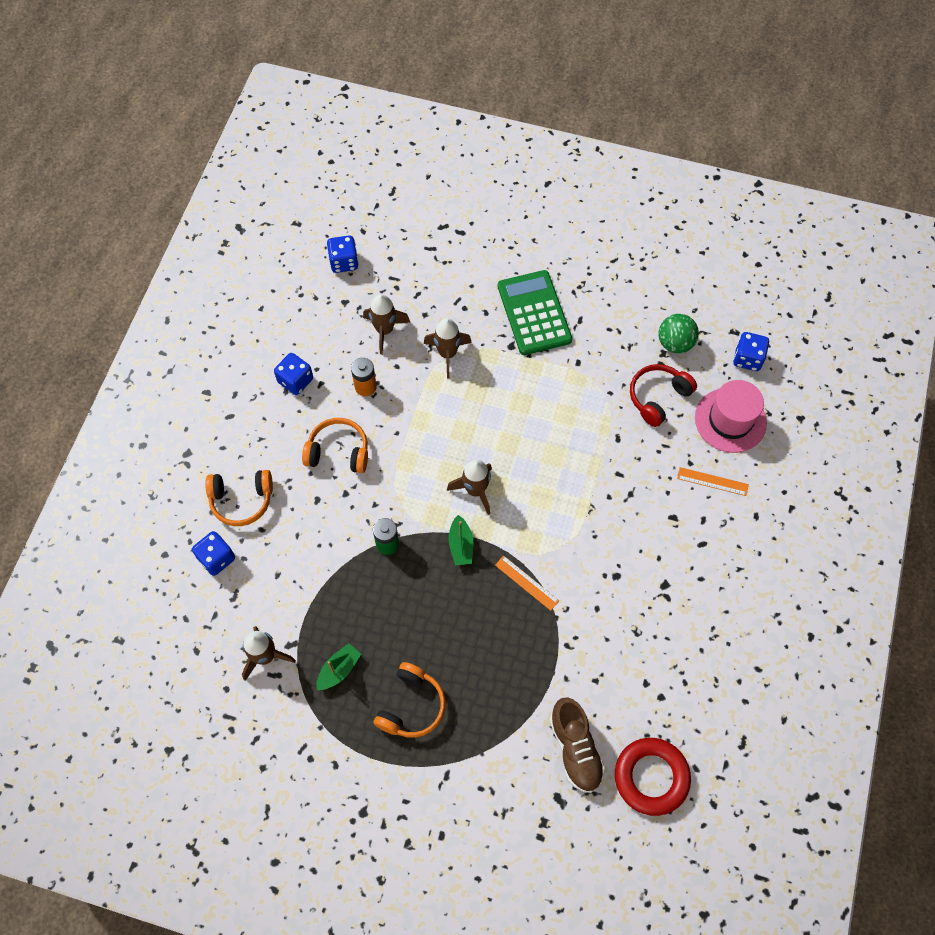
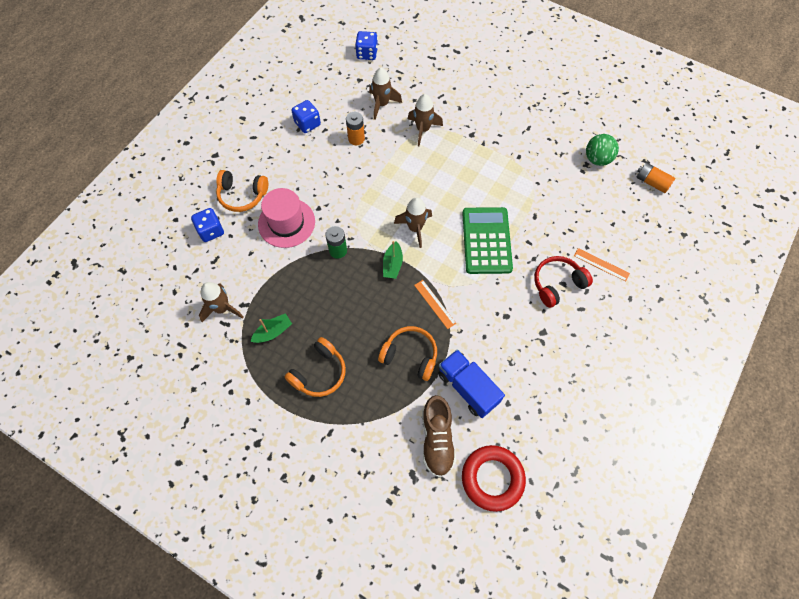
camera: 15 degrees right, 0 degrees up
orange headphones [302,418,368,473] -> orange headphones moved to [378,326,437,381]
green calculator [498,270,572,355] -> green calculator moved to [462,207,513,274]
red headphones [630,364,697,427] -> red headphones moved to [534,256,593,308]
pink hat [695,380,767,453] -> pink hat moved to [258,188,315,248]
blue dice [733,332,769,371] -> orange battery [636,162,675,193]
none -> blue truck [438,349,505,418]

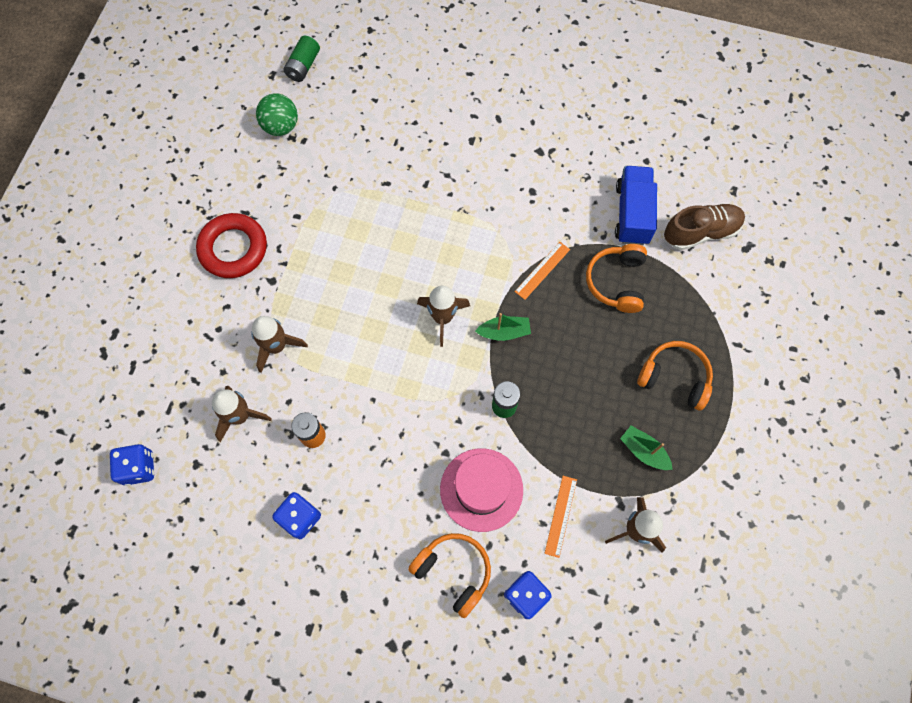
camera: 105 degrees left, 5 degrees up
orange headphones [216,170,268,212] -> orange headphones turned 45 degrees counterclockwise [408,533,491,618]
blue truck [438,349,505,418] -> blue truck turned 150 degrees clockwise [615,166,657,245]
green calculator [462,207,513,274] -> none
red ring [462,445,526,512] -> red ring moved to [196,213,267,278]
red headphones [534,256,593,308] -> none
orange ruler [574,248,630,282] -> orange ruler moved to [544,476,577,558]
orange battery [636,162,675,193] -> green battery [284,36,320,82]

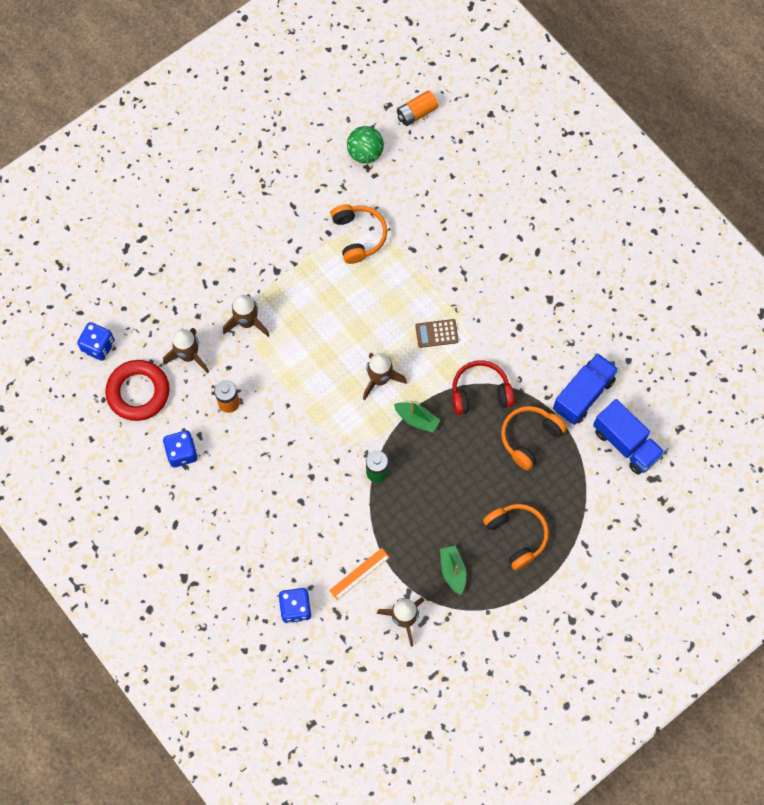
camera: 35 degrees right, 0 degrees up
red ring [196,213,267,278] -> red ring moved to [105,360,170,421]
green battery [284,36,320,82] -> orange battery [397,90,438,126]
orange headphones [408,533,491,618] -> orange headphones moved to [331,204,387,264]
pink hat [440,448,523,532] -> none
orange ruler [515,242,570,300] -> red headphones [452,360,514,415]
brown shoe [664,204,745,250] -> blue truck [593,399,665,475]
none -> brown calculator [415,319,459,348]

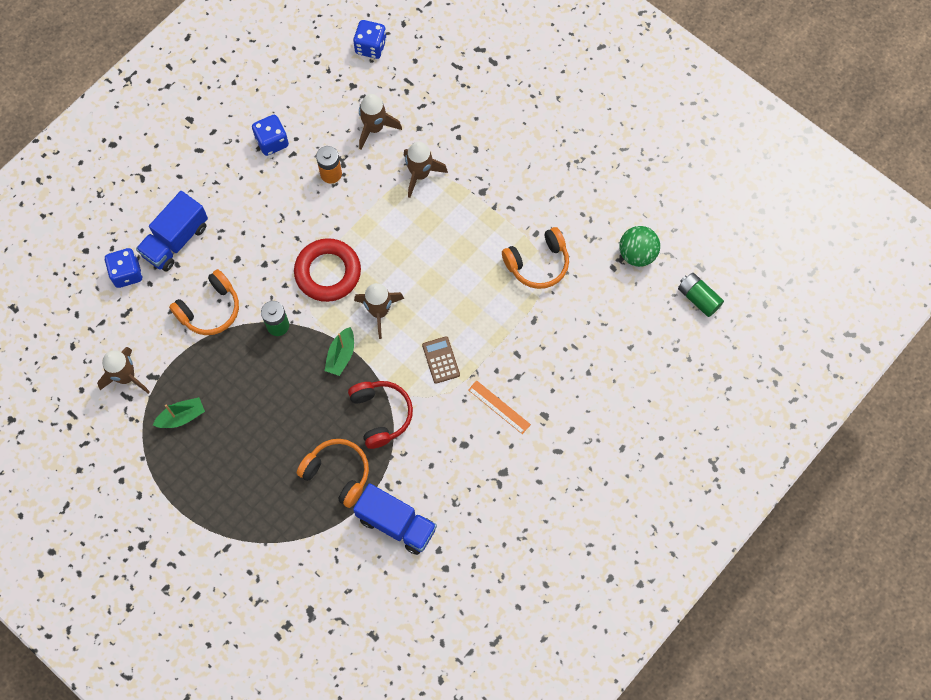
camera: 80 degrees right, 0 degrees up
red ring [105,360,170,421] -> red ring moved to [294,238,361,302]
orange ruler [329,548,390,600] -> orange ruler moved to [468,380,531,434]
orange battery [397,90,438,126] -> green battery [678,273,724,317]
orange headphones [483,504,549,570] -> orange headphones moved to [169,269,239,335]
blue truck [593,399,665,475] -> blue truck moved to [136,191,208,271]

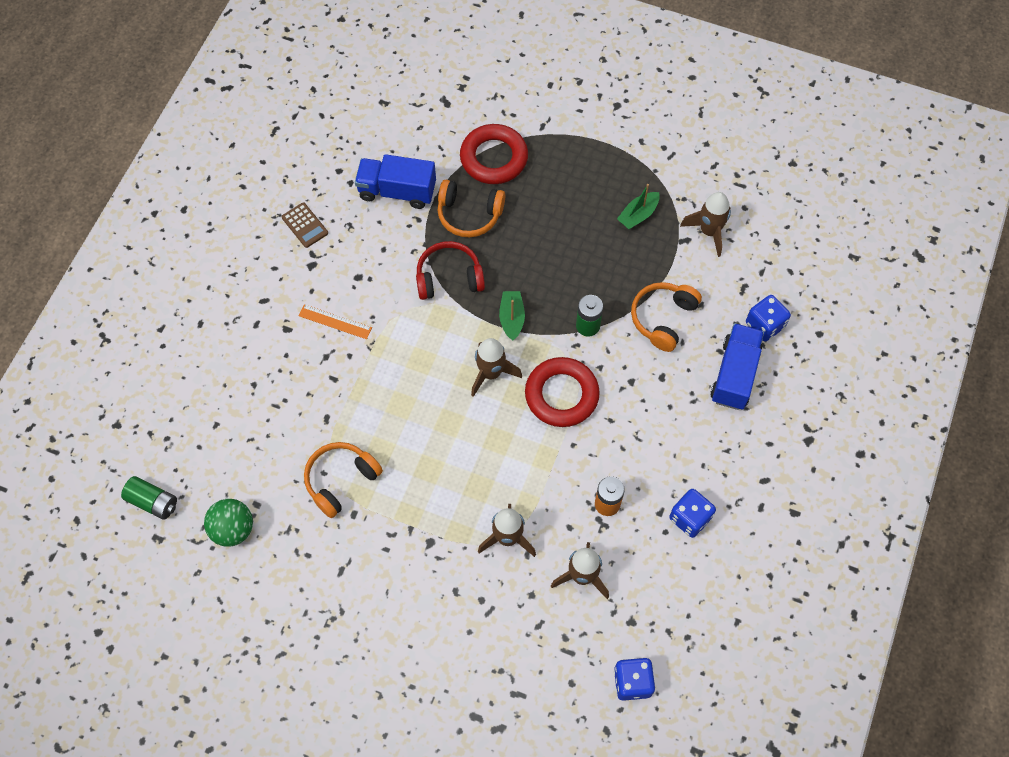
camera: 160 degrees right, 5 degrees down
red headphones [348,381,413,449] -> red headphones turned 120 degrees clockwise [416,241,485,300]
brown calculator [422,336,460,384] -> brown calculator moved to [282,202,328,248]
none -> red ring [460,124,528,184]

